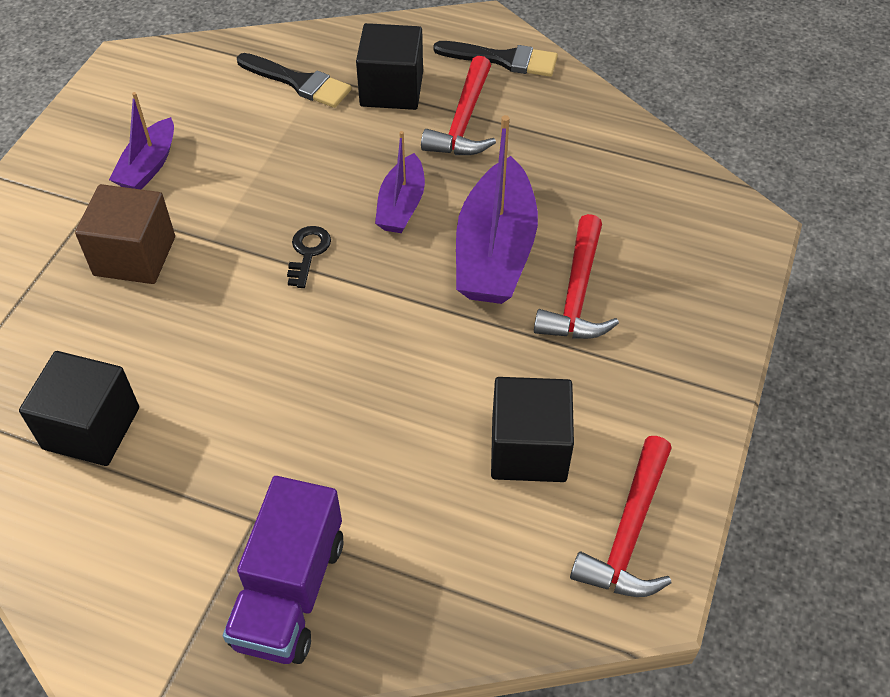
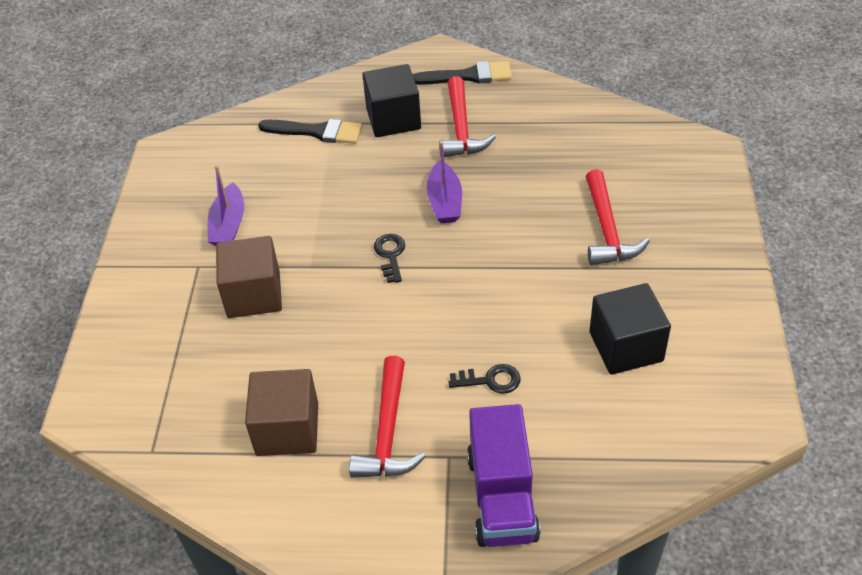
camera: 15 degrees left, 5 degrees down
black cube [19,351,139,466] -> brown cube [245,369,318,456]
purple boat [456,115,538,304] -> none
red hammer [570,436,672,597] -> red hammer moved to [349,356,426,477]
none -> black key [449,364,521,394]

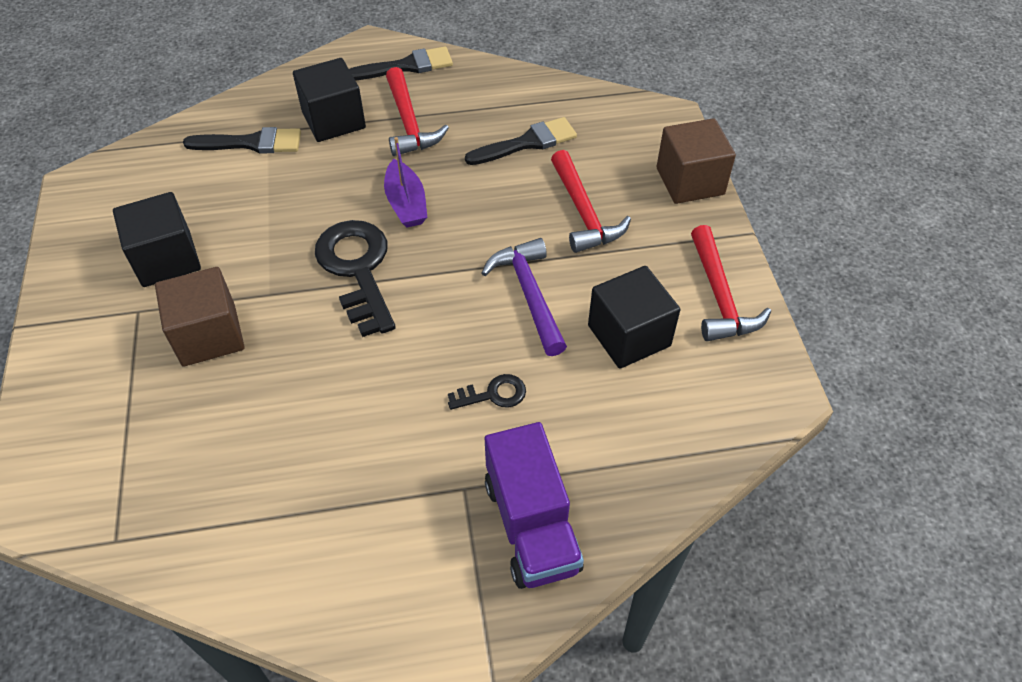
camera: 15 degrees left, 5 degrees up
purple boat [208,165,244,246] -> black cube [113,192,201,287]
brown cube [245,369,318,456] -> brown cube moved to [656,118,736,204]
red hammer [349,356,426,477] -> red hammer moved to [691,225,771,341]
black key [374,234,405,283] -> black key [315,220,396,337], size x2.09
none -> black brush [465,117,577,165]
none -> purple hammer [482,238,567,356]

